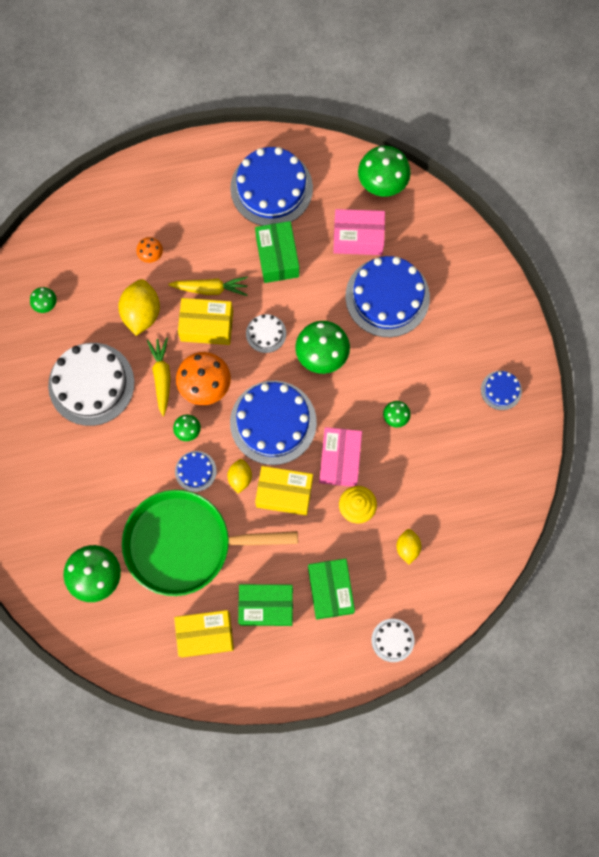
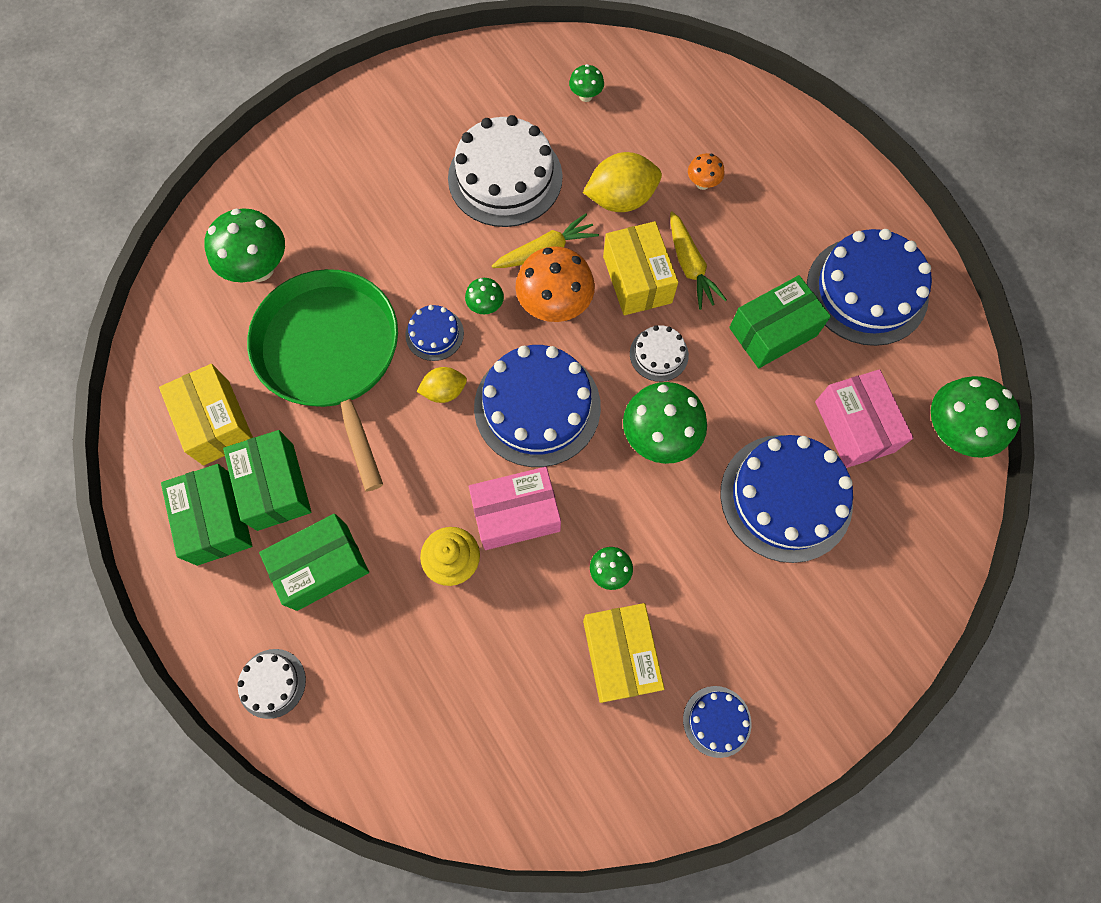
camera: 70 degrees right, 5 degrees down
yellow box [255,466,313,516] -> yellow box moved to [583,603,665,703]
yellow lemon [397,529,421,564] -> none
none -> green box [161,464,252,566]

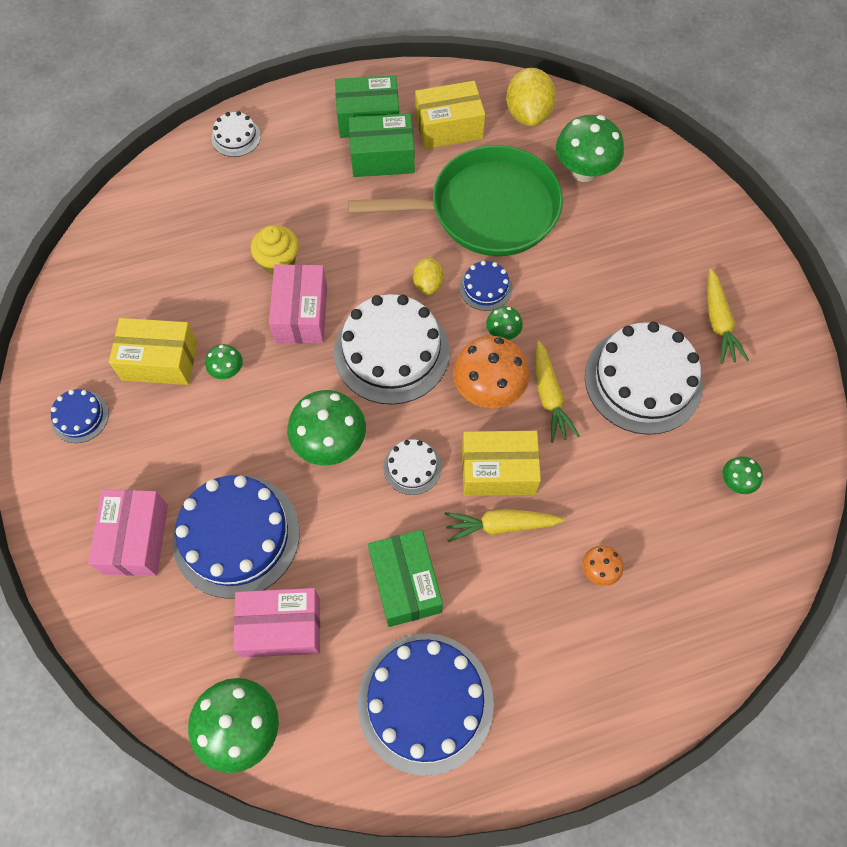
camera: 105 degrees right, 5 degrees down
green box [259,514,369,611] -> none
blue cake [474,345,601,467] -> white cake [334,294,450,405]
yellow lemon [583,152,662,212] -> yellow lemon moved to [506,68,556,126]
none -> pink box [88,490,168,576]
none -> yellow carrot [707,269,749,364]

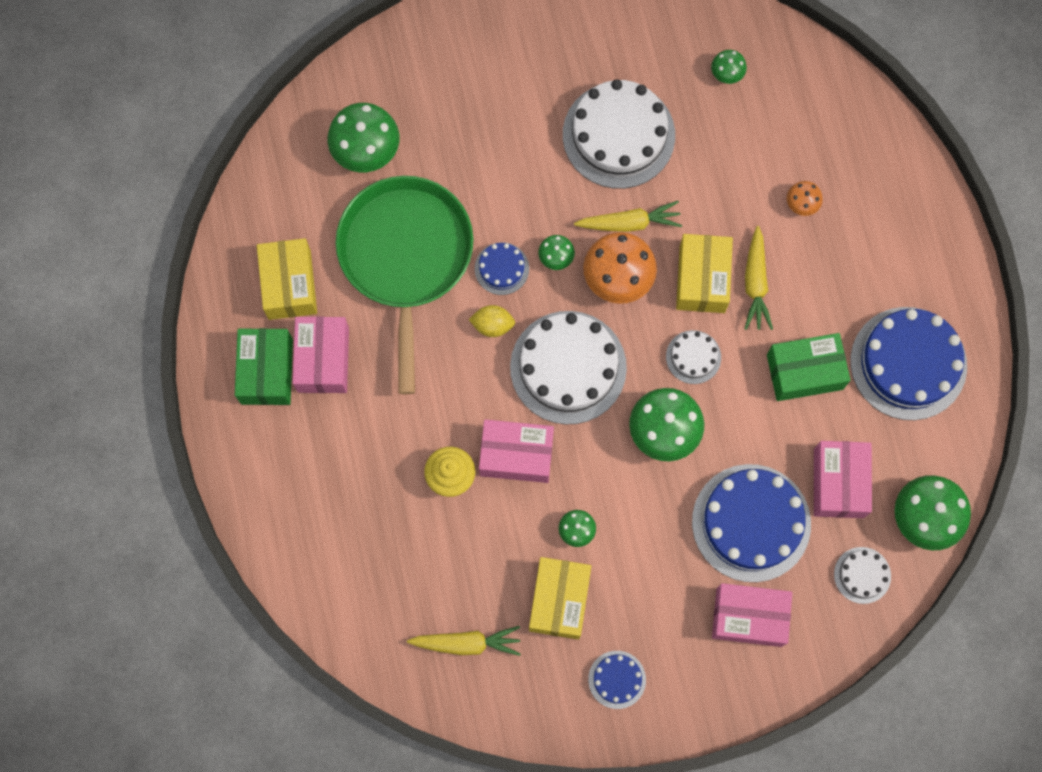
camera: 85 degrees left, 10 degrees up
white cake [211,111,261,157] -> white cake moved to [834,547,891,604]
green box [349,113,415,177] -> pink box [292,316,349,393]
yellow lemon [506,68,556,126] -> none
yellow carrot [707,269,749,364] -> yellow carrot moved to [407,626,521,656]

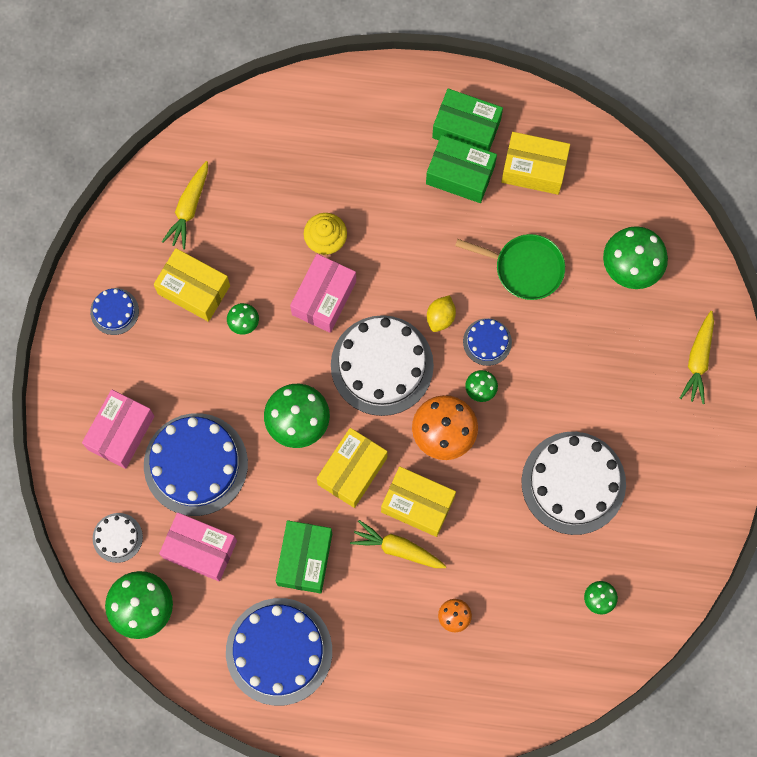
camera: 110 degrees right, 0 degrees up
pink box [292,316,349,393] -> green box [426,135,497,203]
green pan [336,176,473,394] -> green pan [455,234,565,300], size x0.57
yellow carrot [574,201,682,232] -> yellow carrot moved to [680,311,714,404]
white cake [666,330,721,384] -> yellow box [317,428,387,508]

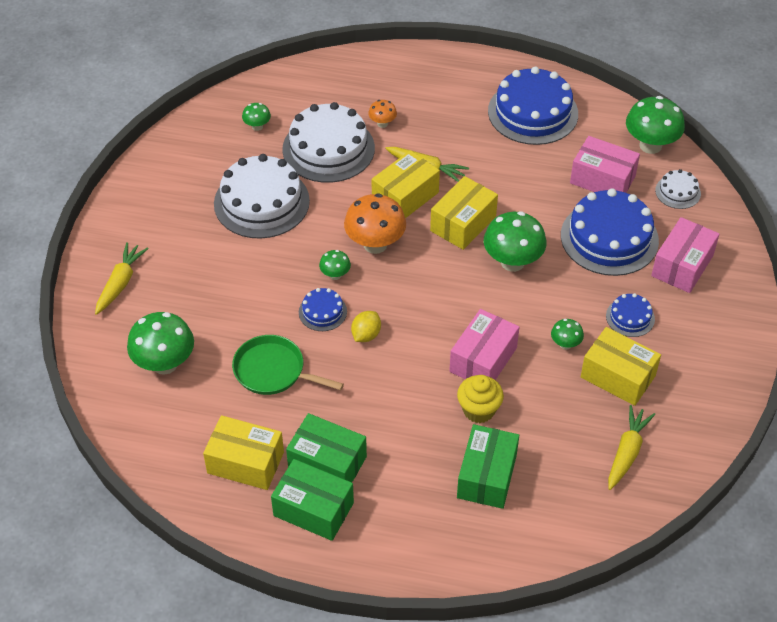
camera: 175 degrees left, 25 degrees down
blue cake [90,288,139,335] -> blue cake moved to [606,293,655,337]
green box [276,520,332,594] -> green box moved to [457,424,519,509]
white cake [331,315,434,416] -> white cake moved to [282,102,375,183]
yellow box [381,466,456,537] -> yellow box turned 75 degrees counterclockwise [372,150,440,218]

